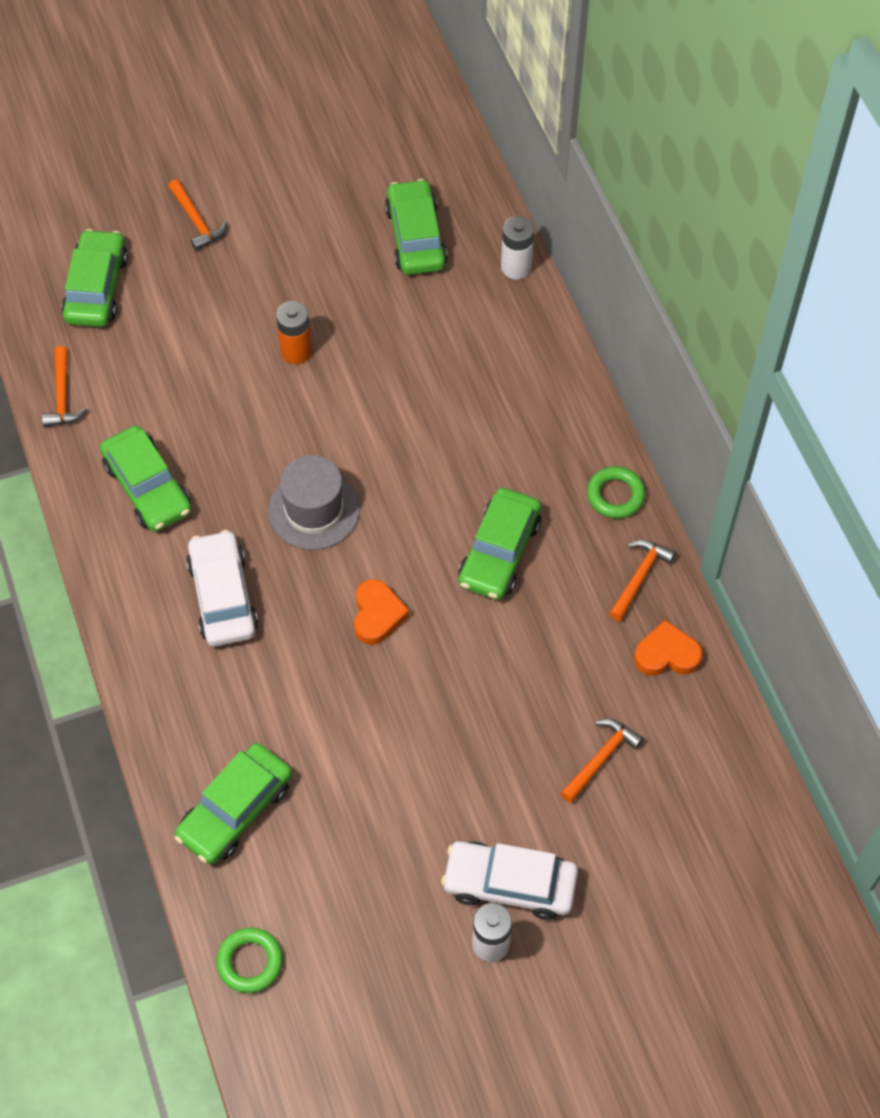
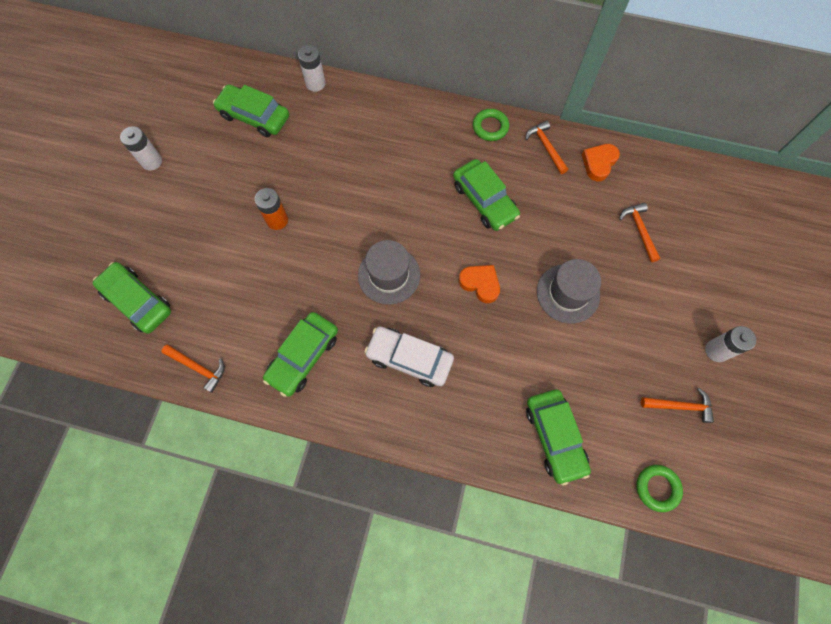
camera: 55 degrees left, 10 degrees up
green car [100,426,192,532] -> green car turned 120 degrees clockwise [263,312,338,397]
orange hammer [168,179,227,251] -> orange hammer moved to [641,388,714,423]
white car [441,841,578,920] -> none
none -> white battery [120,126,162,170]
none -> grey hat [537,259,601,323]

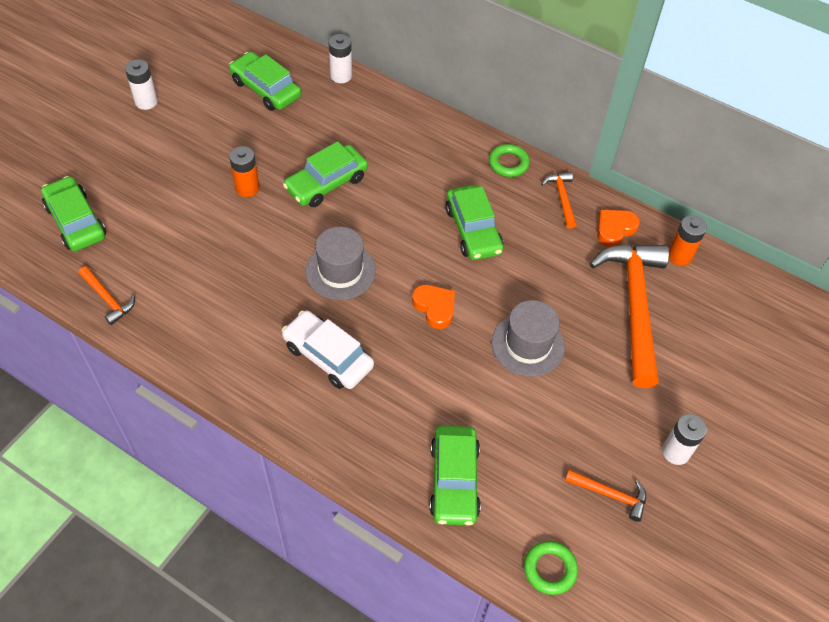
camera: 15 degrees right, 15 degrees down
green car [263,312,338,397] -> green car moved to [283,141,368,207]
orange hammer [619,203,660,262] -> orange hammer [590,244,669,388], size x2.24
none -> orange battery [669,215,707,266]

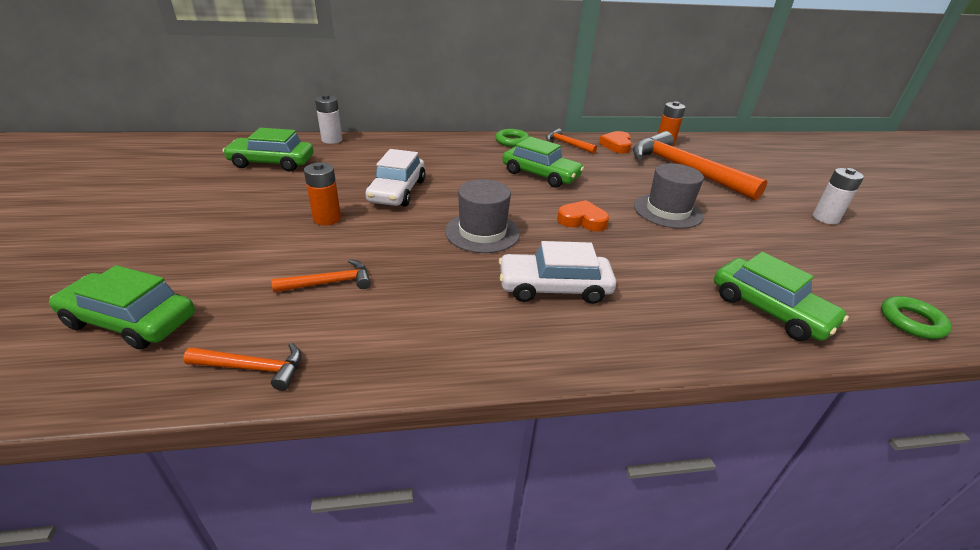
camera: 40 degrees left, 20 degrees down
white battery [125,59,158,110] -> none
green car [283,141,368,207] -> white car [365,149,426,207]
orange hammer [565,470,646,522] -> orange hammer moved to [272,259,371,292]

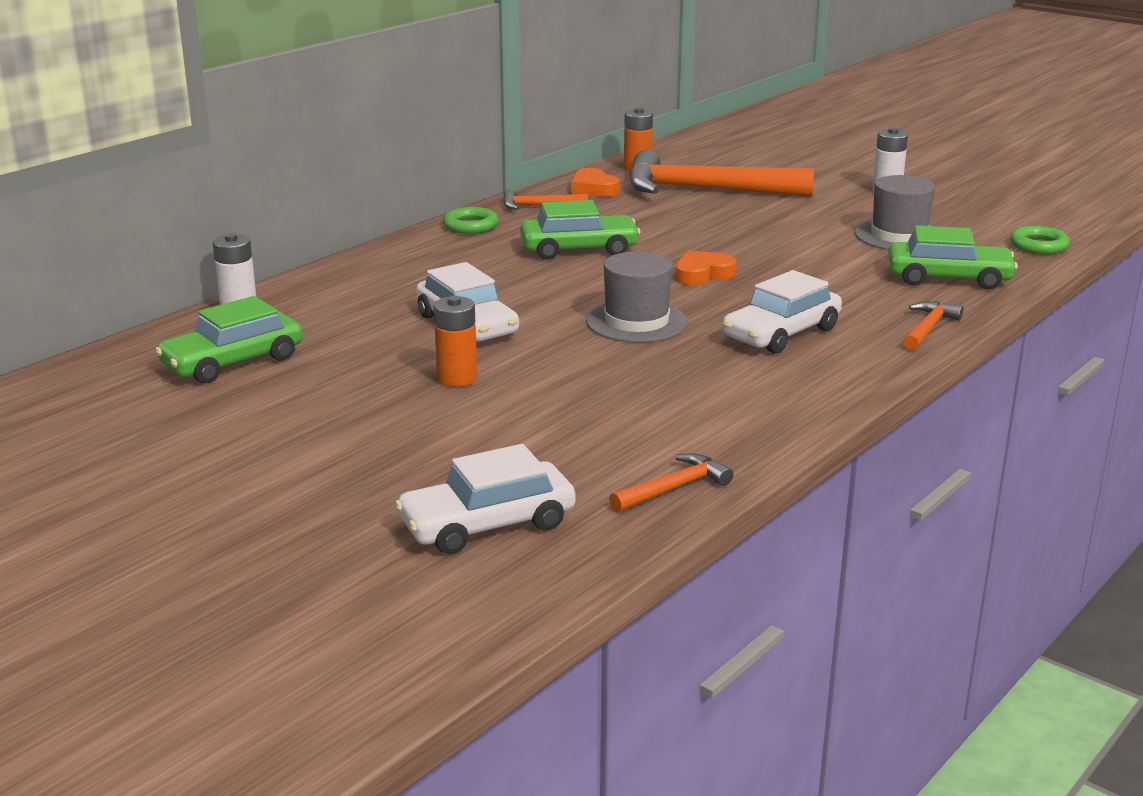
camera: 40 degrees left, 10 degrees down
green car [49,265,195,350] -> white car [395,444,576,554]
orange hammer [272,259,371,292] -> orange hammer moved to [903,301,963,351]
grey hat [634,163,704,229] -> grey hat moved to [855,175,935,250]

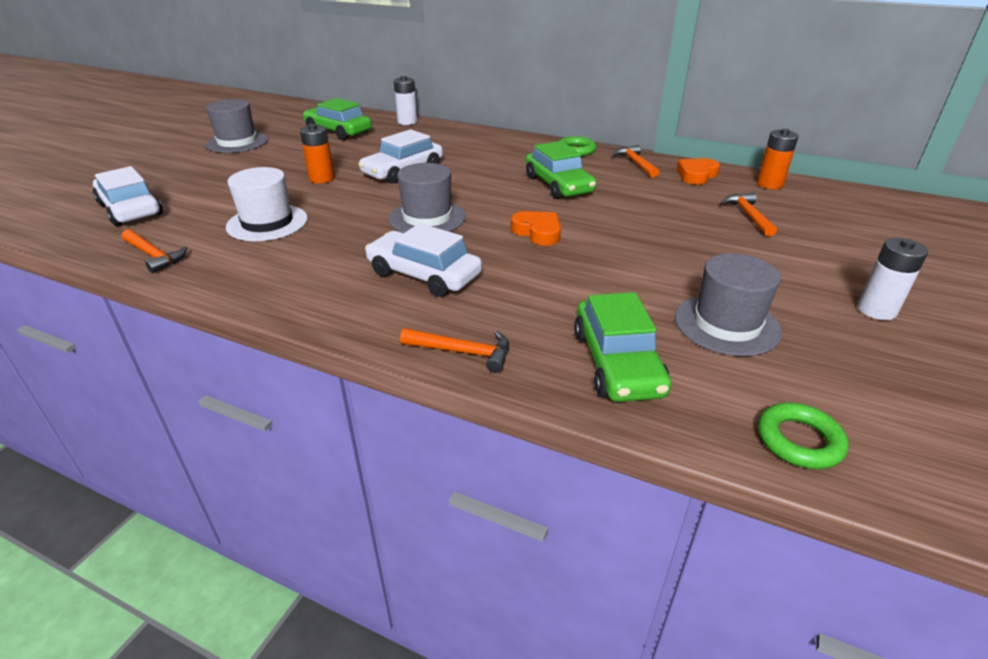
camera: 75 degrees right, 10 degrees up
orange hammer [629,150,814,197] -> orange hammer [721,193,777,236], size x0.45
none -> grey hat [205,99,268,153]
none -> white hat [226,167,308,241]

